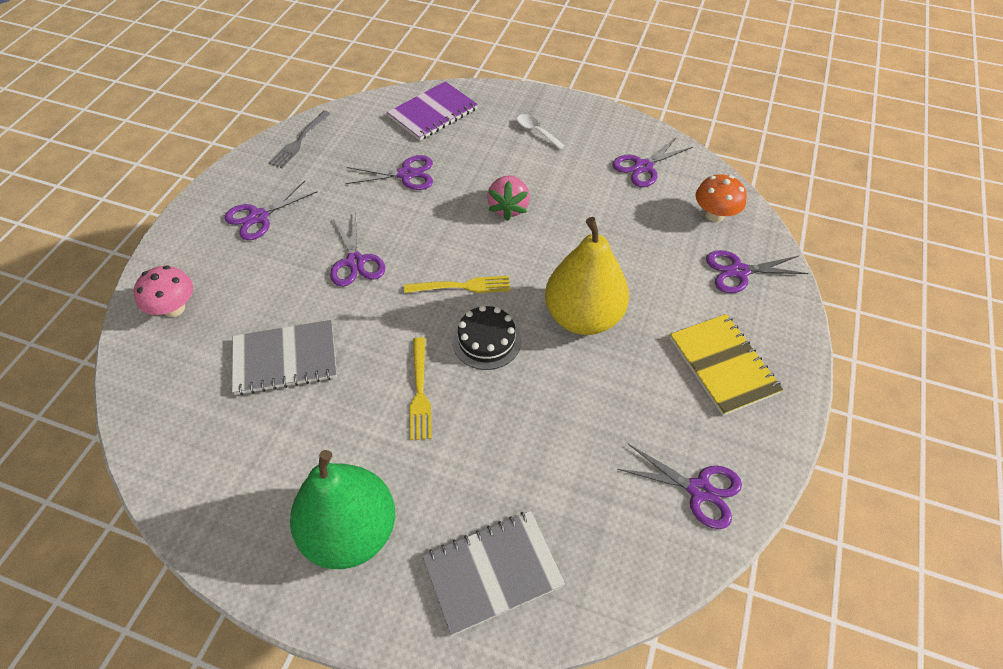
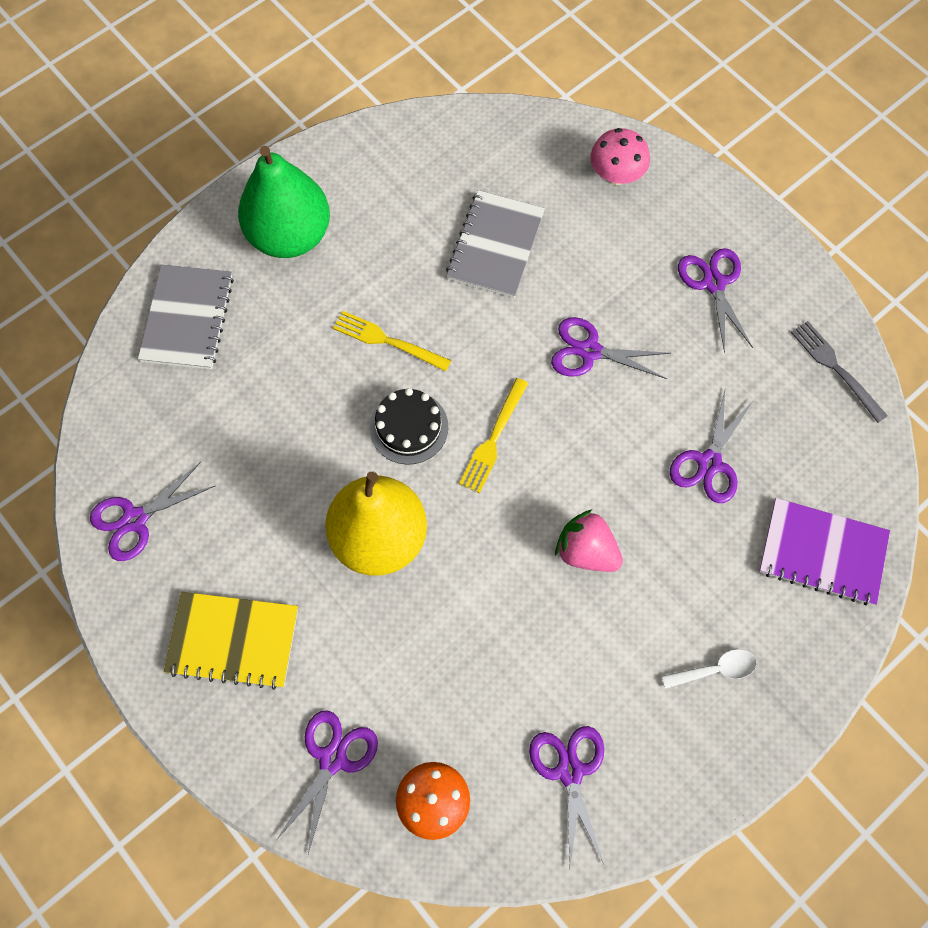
camera: 120 degrees right, 15 degrees up
purple notebook [387,81,478,141] -> purple notebook turned 60 degrees counterclockwise [759,498,890,606]

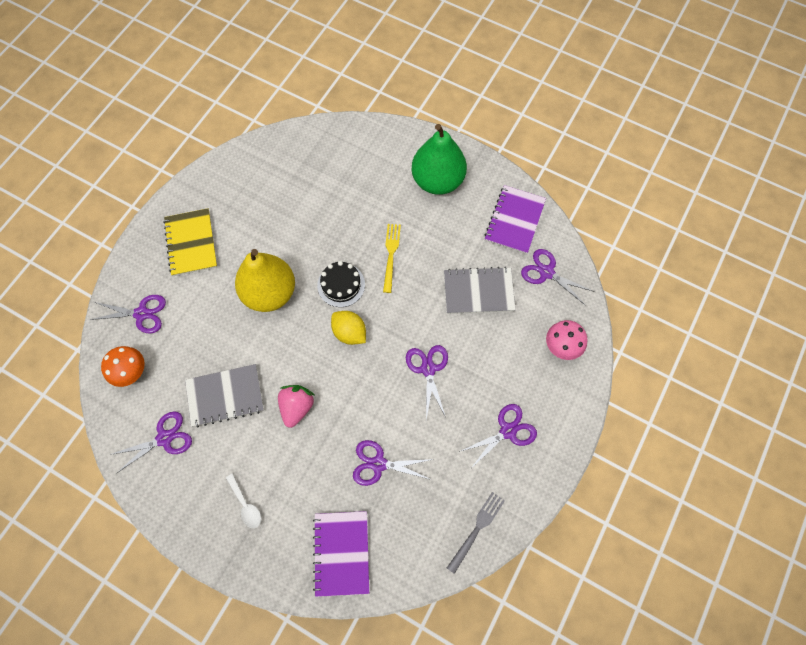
camera: 70 degrees right, 0 degrees up
purple scissors [90,462,216,561] -> purple scissors moved to [521,249,595,305]
grey notebook [138,264,234,369] -> grey notebook moved to [185,364,264,428]
yellow fork [459,378,528,493] -> yellow lemon [331,311,366,345]
none -> purple notebook [484,185,546,254]

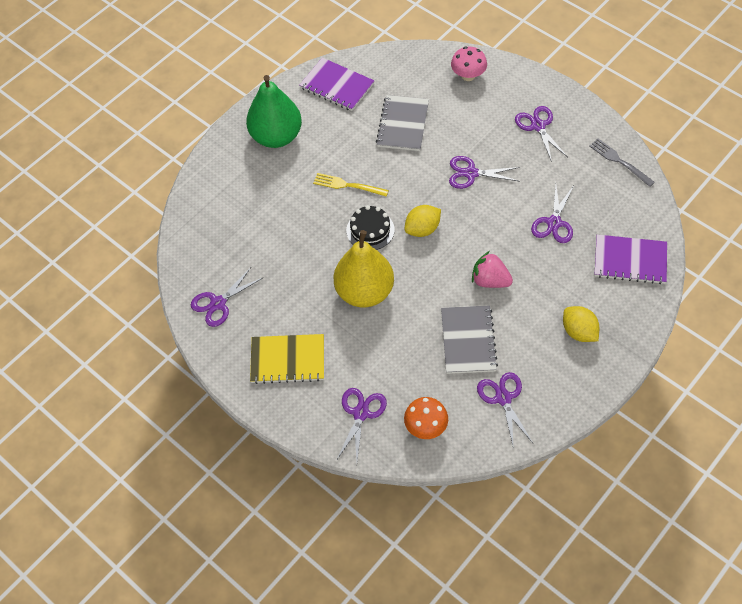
camera: 75 degrees left, 10 degrees down
white spoon [226,473,261,528] -> yellow lemon [563,306,599,342]
purple scissors [521,249,595,305] -> purple scissors moved to [191,266,264,327]

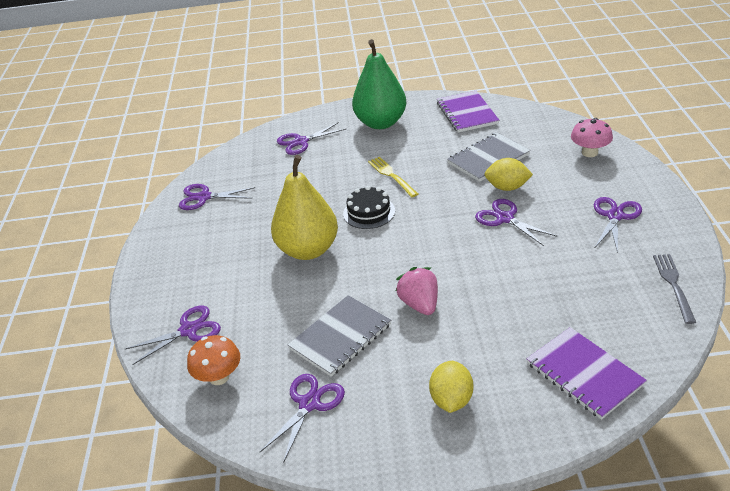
camera: 45 degrees right, 20 degrees down
yellow notebook [250,334,324,384] -> none
yellow lemon [405,205,441,237] -> yellow lemon moved to [484,158,533,191]
purple scissors [531,185,574,243] -> purple scissors moved to [277,122,346,155]

